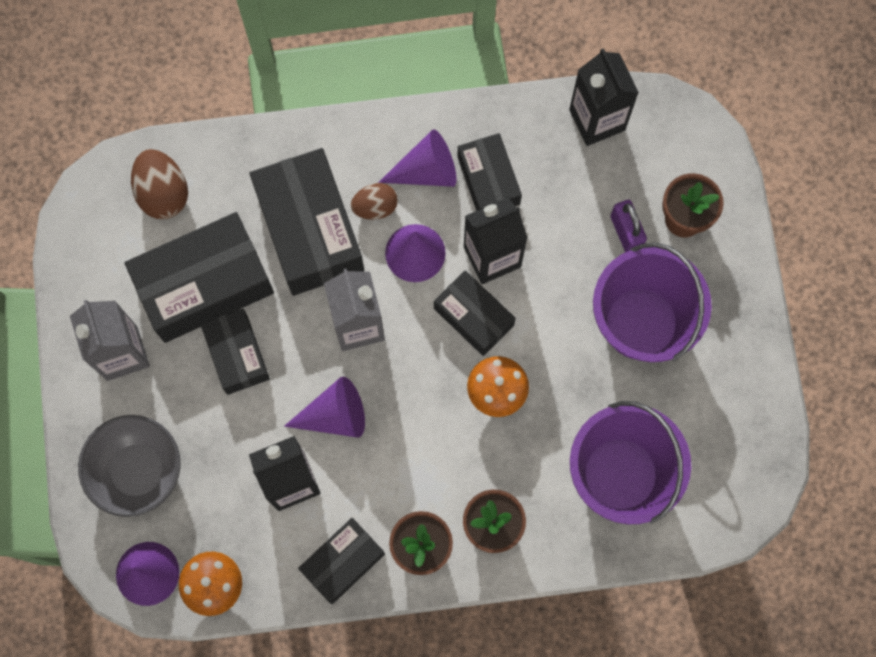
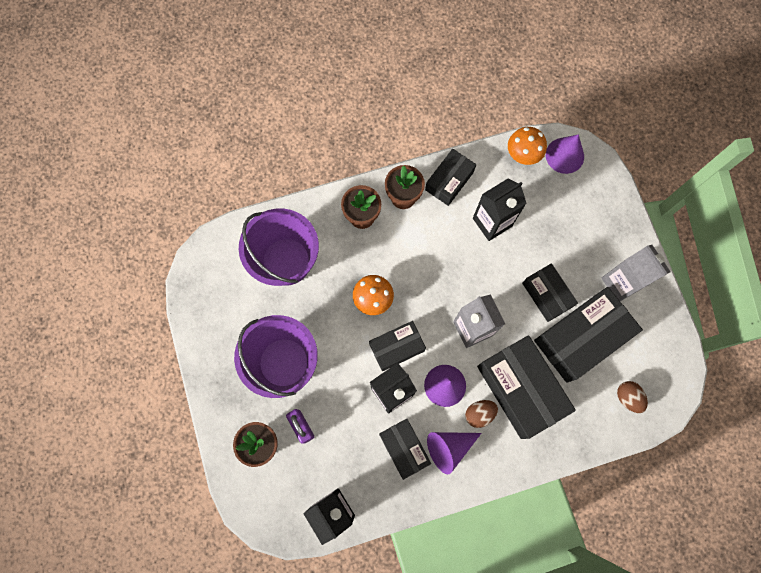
camera: 170 degrees right, 0 degrees up
grey bowl [78,415,181,517] -> none
brown egg [131,149,188,219] -> brown egg [617,381,648,413], size x0.66
purple cone [284,377,365,438] -> none
black box [434,270,516,356] -> black box turned 60 degrees counterclockwise [369,321,426,371]

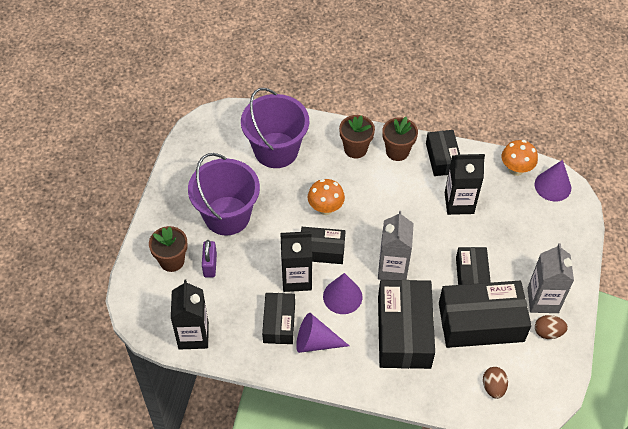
camera: 30 degrees right, 20 degrees down
black box [425,149,476,206] -> black box turned 75 degrees counterclockwise [426,130,460,176]
brown egg [465,400,498,428] -> brown egg moved to [535,315,568,339]

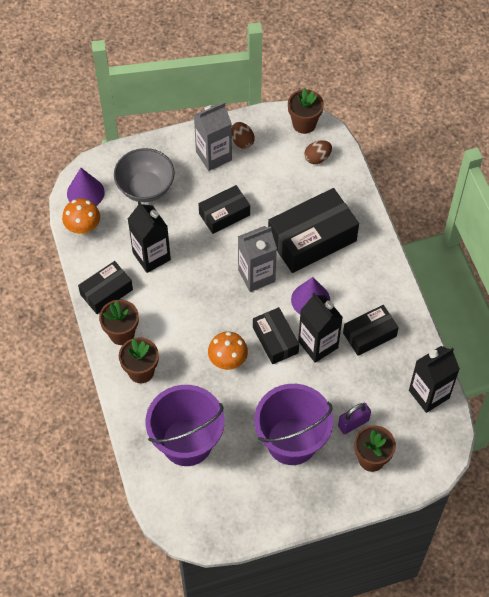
camera: 120 degrees left, 5 degrees up
purple cone [296,313,349,353] -> none
black box [439,281,531,348] -> none
none -> grey bowl [114,148,175,202]
none -> brown flower pot [288,88,324,134]

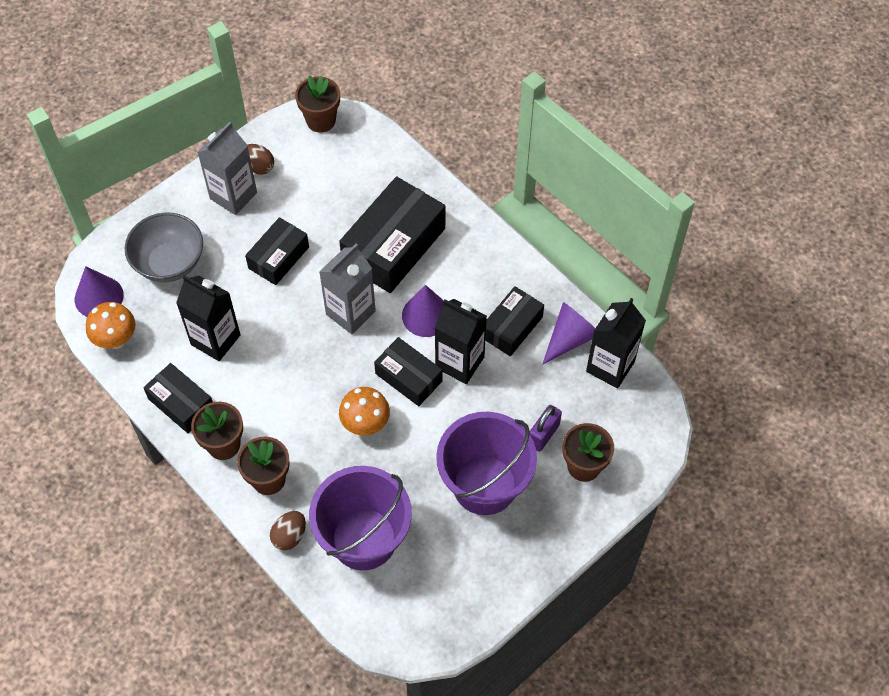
camera: 25 degrees left, 0 degrees up
black box [78,261,133,314] -> black box turned 75 degrees counterclockwise [143,363,213,433]
brown egg [304,140,332,164] -> brown egg moved to [270,511,306,550]
none -> purple cone [543,302,595,364]

